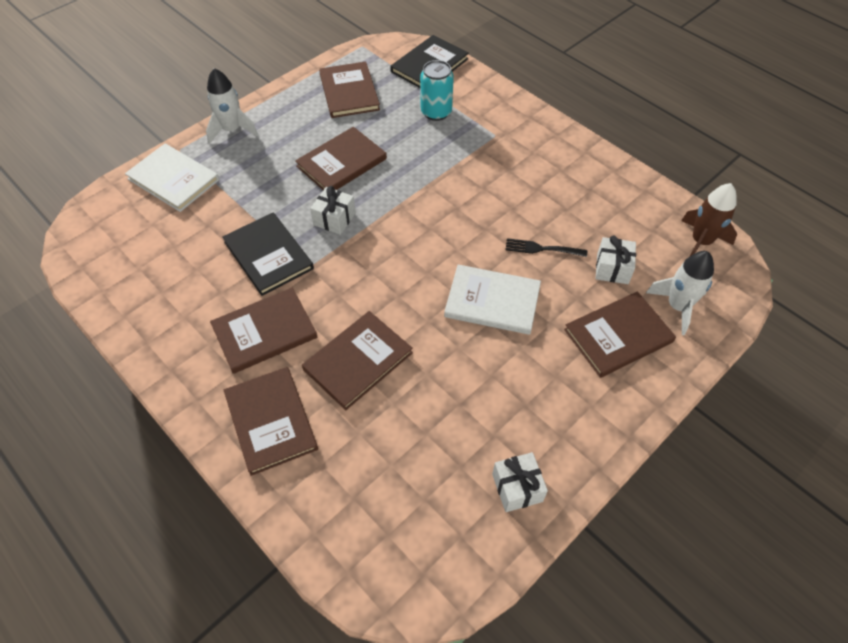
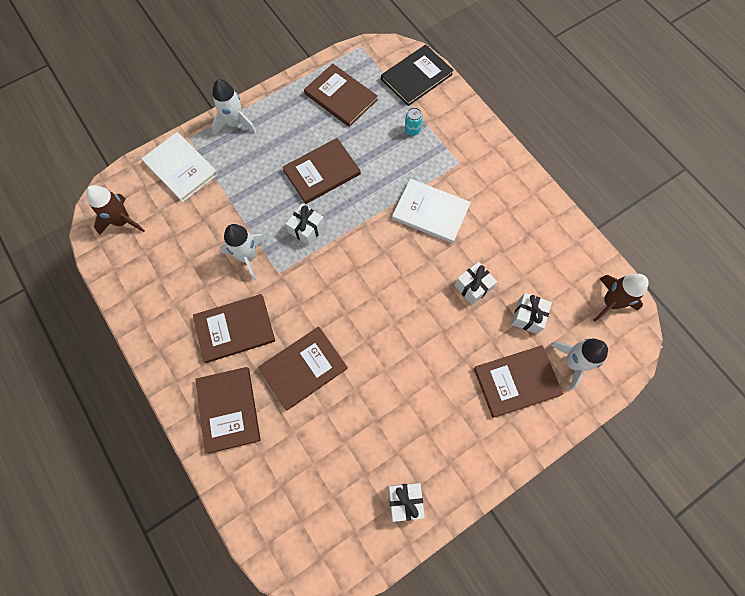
camera: 10 degrees right, 15 degrees up
black book [222,213,314,296] -> white rocket [220,224,267,280]
brown book [319,62,380,118] -> brown book turned 45 degrees counterclockwise [304,64,378,127]
turquoise can [420,60,454,121] -> turquoise can [405,107,423,136], size x0.59
white book [444,265,541,335] -> white book moved to [392,179,471,243]
black fork [505,238,587,257] -> white gift [454,262,497,305]
none -> brown rocket [86,185,145,235]

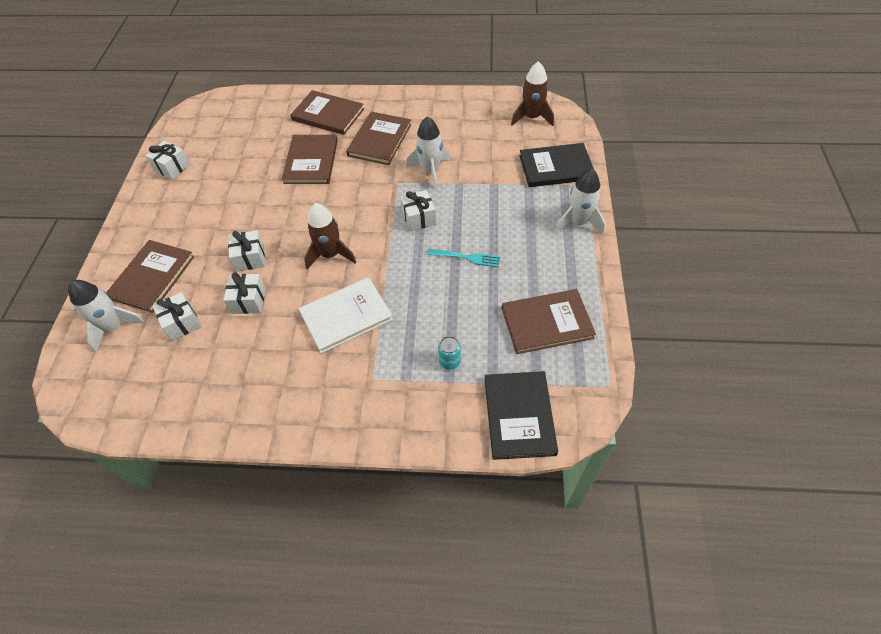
camera: 130 degrees right, 15 degrees down
white book [141,132,218,202] -> black book [519,143,594,187]
brown book [283,138,361,204] -> turquoise fork [427,249,500,267]
brown rocket [594,274,649,321] -> brown rocket moved to [304,203,356,269]
none -> white gift [228,230,265,272]

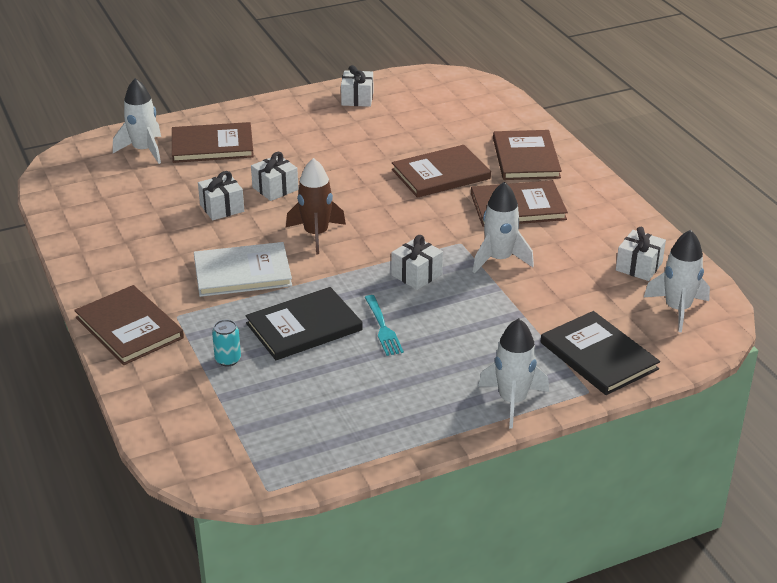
camera: 60 degrees right, 20 degrees down
white gift [153,292,201,341] -> white gift moved to [616,227,666,281]
white book [299,277,393,354] -> white book turned 45 degrees counterclockwise [194,242,292,297]
black book [485,371,558,460] -> black book moved to [245,287,363,360]
brown book [502,289,596,354] -> brown book moved to [74,285,184,365]
brown rocket [511,61,554,126] -> white rocket [644,230,710,332]

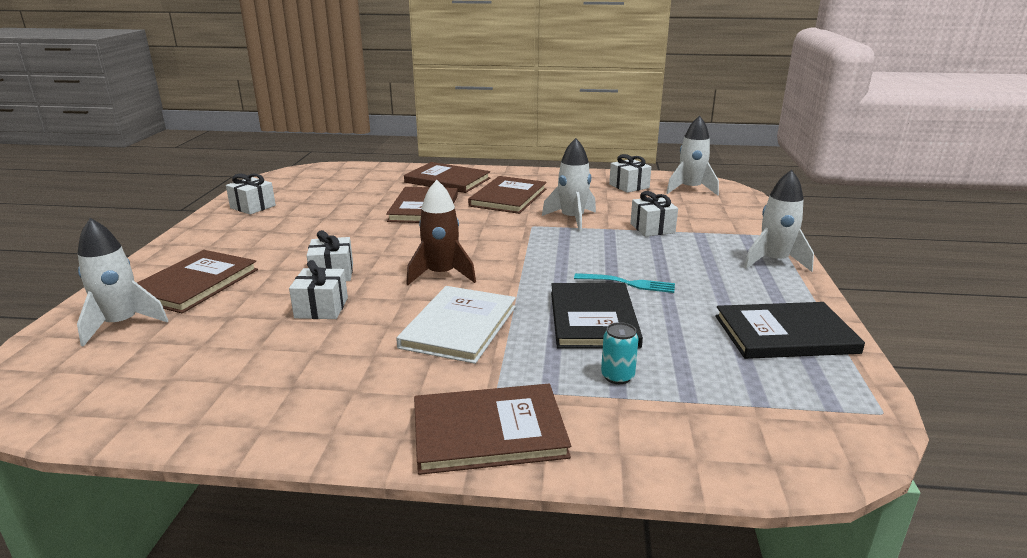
camera: 60 degrees left, 10 degrees down
white gift [391,235,443,290] -> white gift moved to [630,191,678,237]
black book [541,311,660,395] -> black book moved to [715,302,865,359]

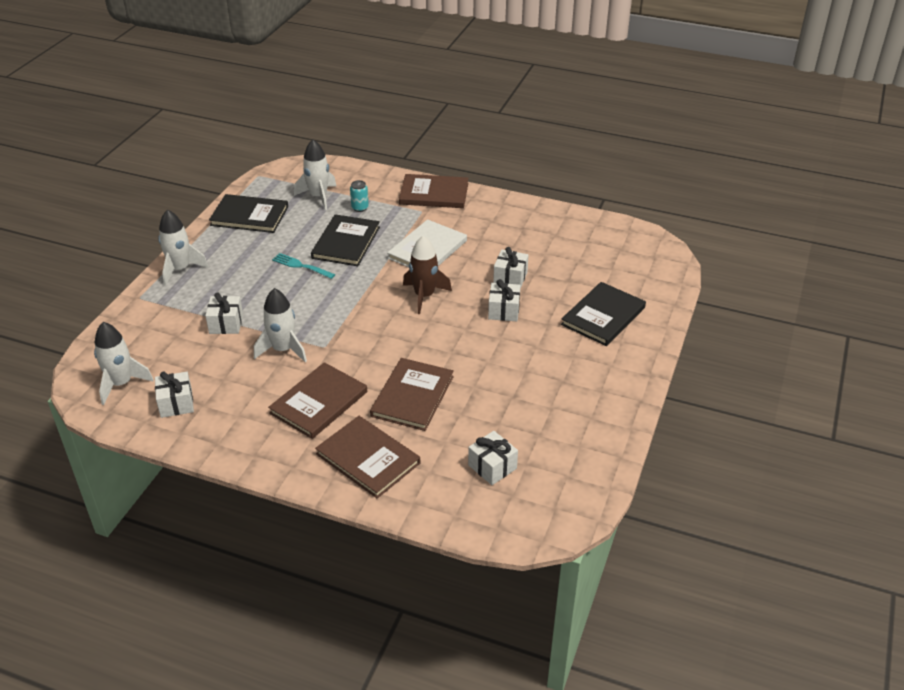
camera: 165 degrees left, 15 degrees up
white rocket [77,218,169,347] -> white rocket moved to [294,140,336,210]
brown book [137,250,258,313] -> black book [561,282,646,346]
white gift [226,174,276,215] -> white gift moved to [468,431,518,485]

